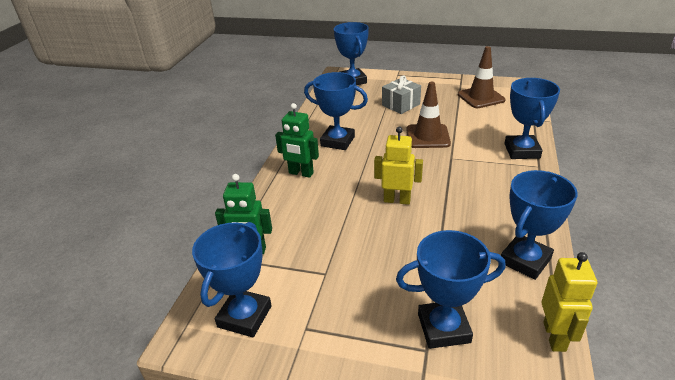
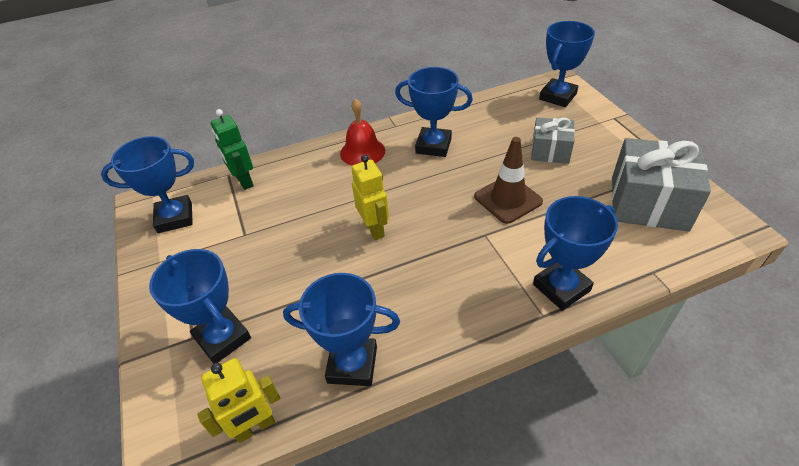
camera: 55 degrees right, 10 degrees up
green robot [275,103,319,178] -> red bell [340,98,385,166]
blue trophy [304,72,368,150] -> blue trophy turned 60 degrees counterclockwise [395,67,473,157]
brown traffic cone [458,46,506,108] -> grey gift [612,138,711,232]

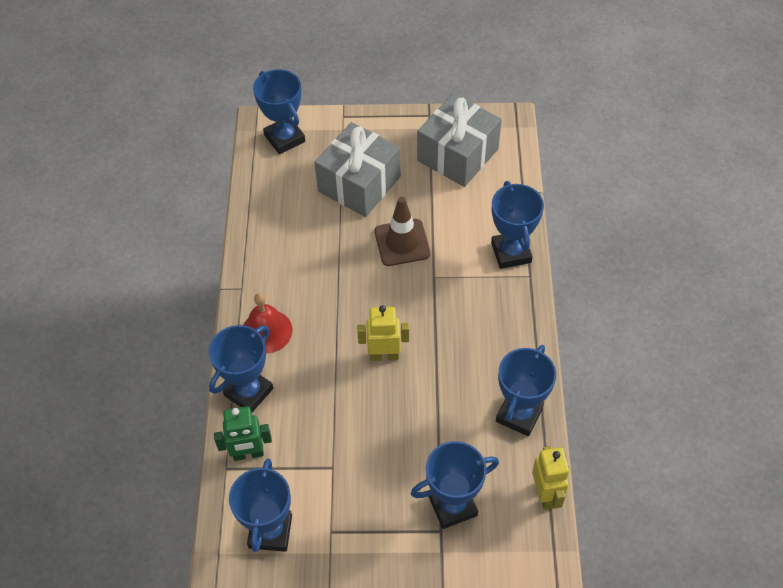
camera: 70 degrees left, 10 degrees up
blue trophy [395,67,473,157] -> blue trophy moved to [209,325,273,412]
grey gift [531,117,575,164] -> grey gift [314,122,401,217], size x1.71

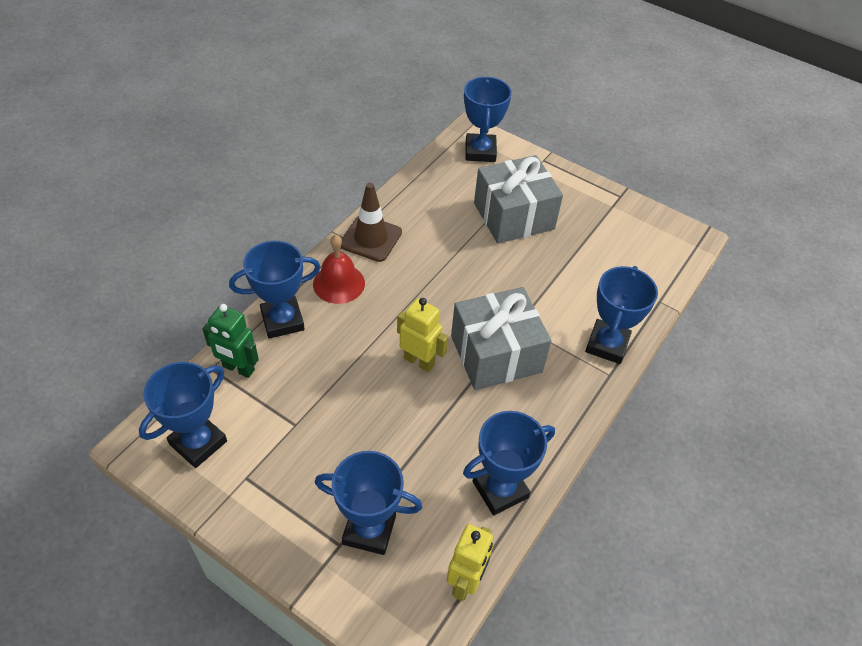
camera: 30 degrees right, 5 degrees down
brown traffic cone [375,197,430,266] -> brown traffic cone moved to [341,183,402,262]
grey gift [417,93,502,187] -> grey gift moved to [451,287,551,390]

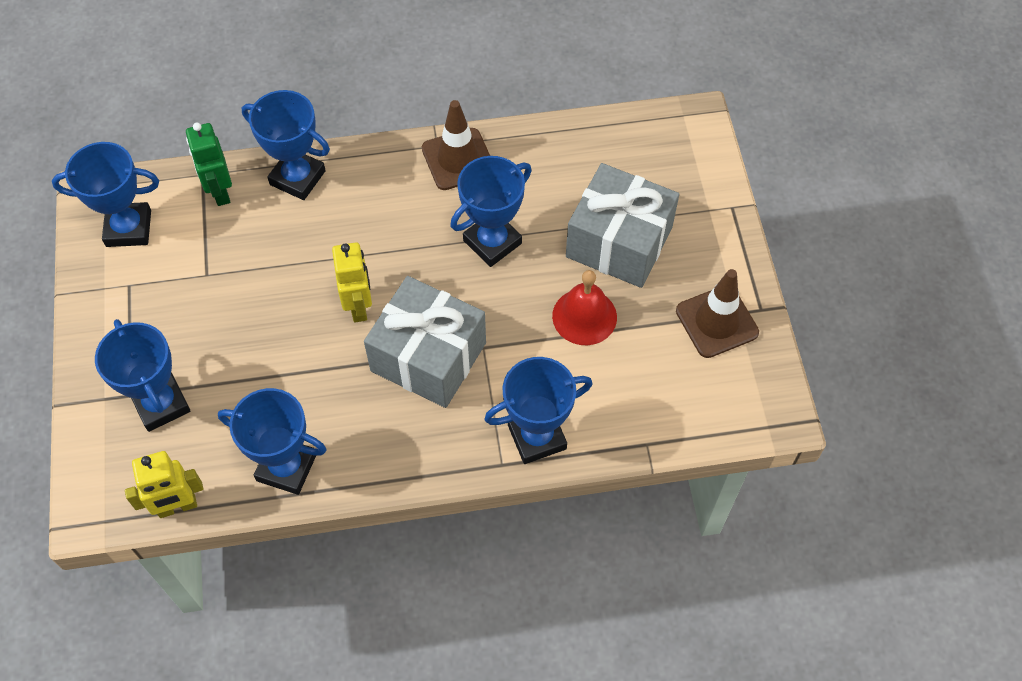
camera: 50 degrees right, 10 degrees up
red bell [313,235,365,304] -> red bell moved to [552,270,617,345]
blue trophy [464,76,512,162] -> blue trophy moved to [450,156,532,267]
none -> brown traffic cone [676,269,759,358]

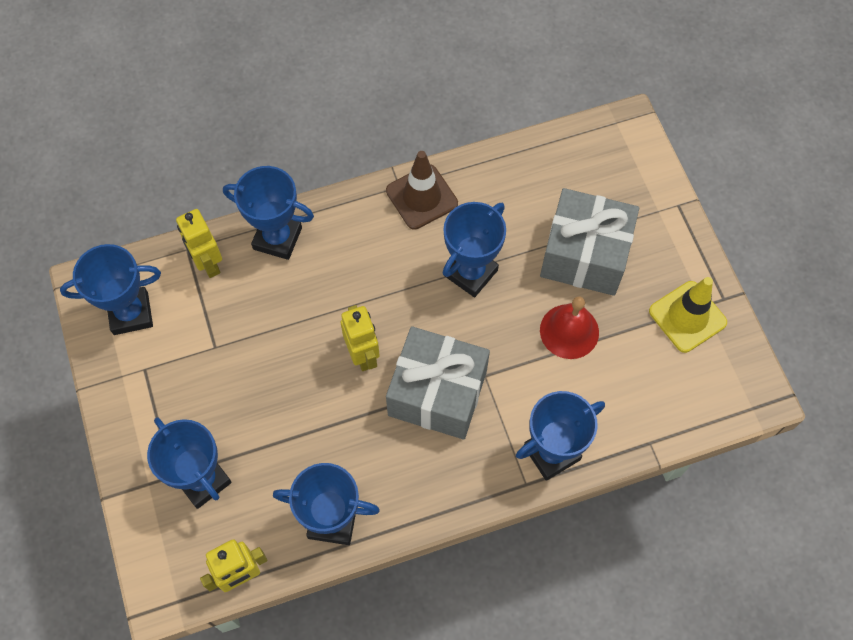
camera: 10 degrees left, 5 degrees up
green robot [186,123,232,206] -> yellow robot [176,209,222,278]
brown traffic cone [676,269,759,358] -> yellow traffic cone [649,277,727,353]

